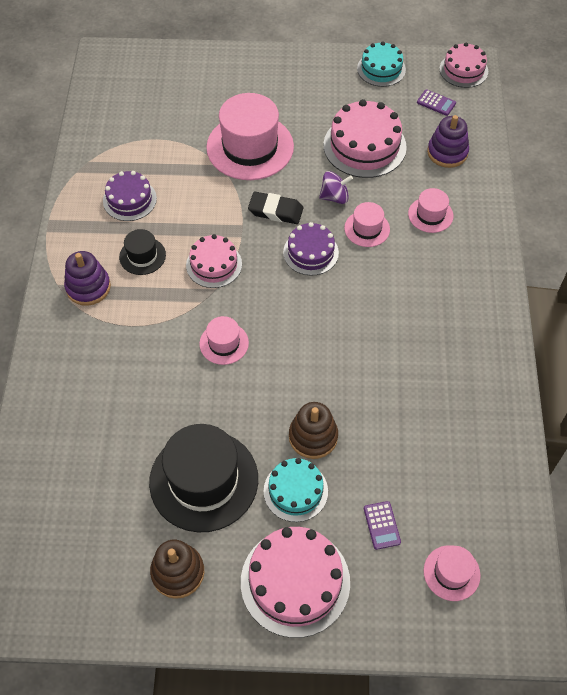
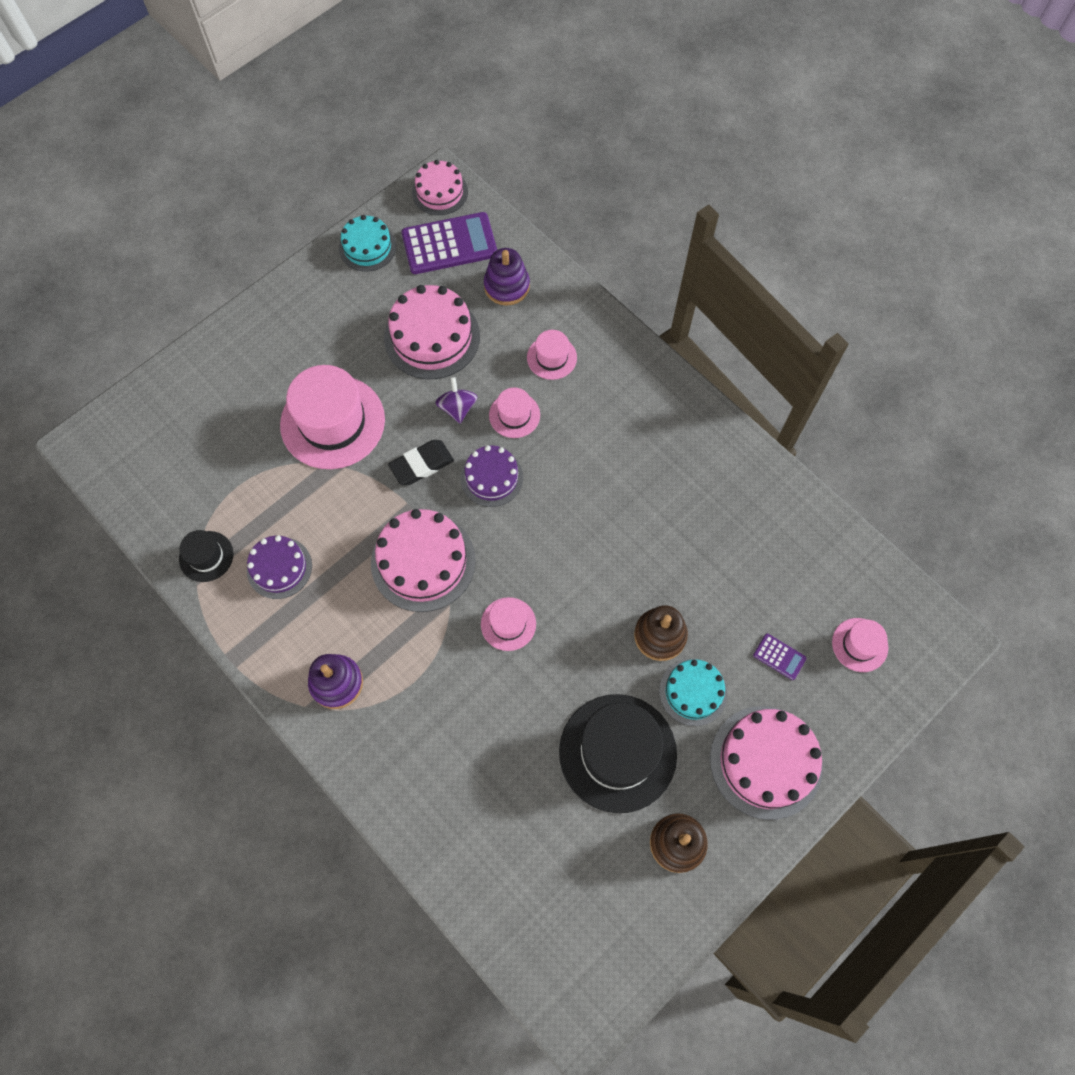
camera: 45 degrees left, 10 degrees up
black hat [119,229,166,275] -> black hat moved to [179,530,233,582]
pink cake [186,234,242,288] -> pink cake [371,509,476,612], size x1.61
purple spinning top [319,171,353,204] -> purple spinning top turned 45 degrees counterclockwise [435,377,478,424]
purple calculator [417,89,456,116] -> purple calculator [401,212,497,274], size x2.21

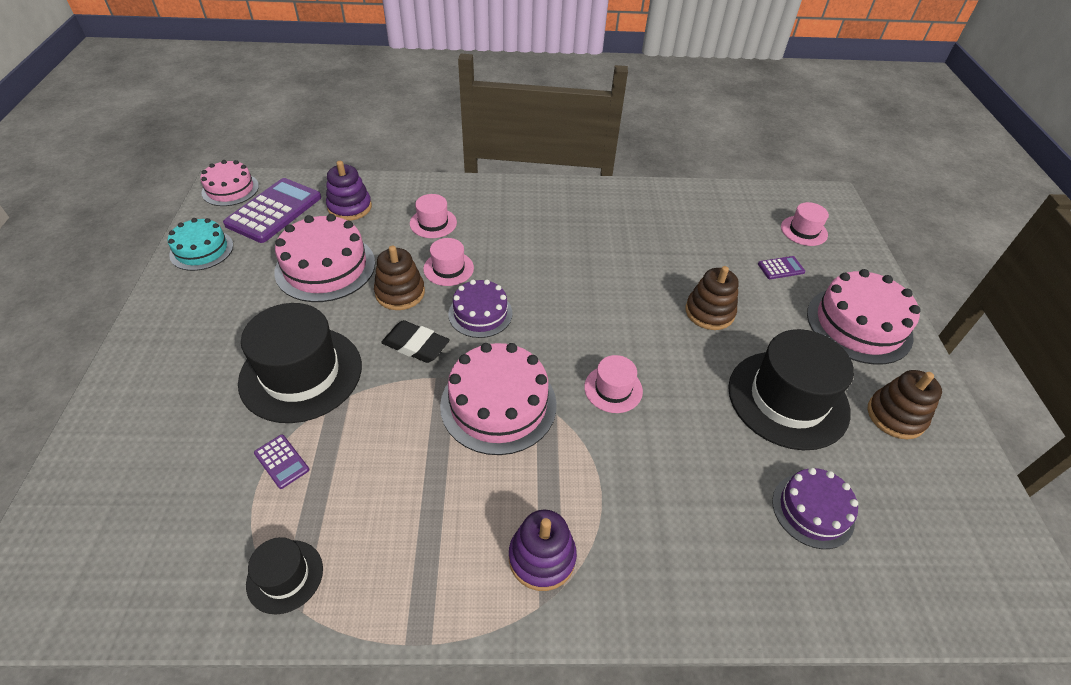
camera: 50 degrees left, 20 degrees down
purple cake [247,535,312,599] -> purple cake moved to [772,468,858,549]
pink hat [280,365,385,469] -> black hat [238,303,362,423]
black eraser [388,440,454,485] -> black eraser turned 75 degrees counterclockwise [381,320,450,363]
purple spinning top [435,377,478,424] -> brown stacking toy [374,246,425,310]
turquoise cake [659,659,727,726] -> none
none -> purple calculator [254,435,309,489]

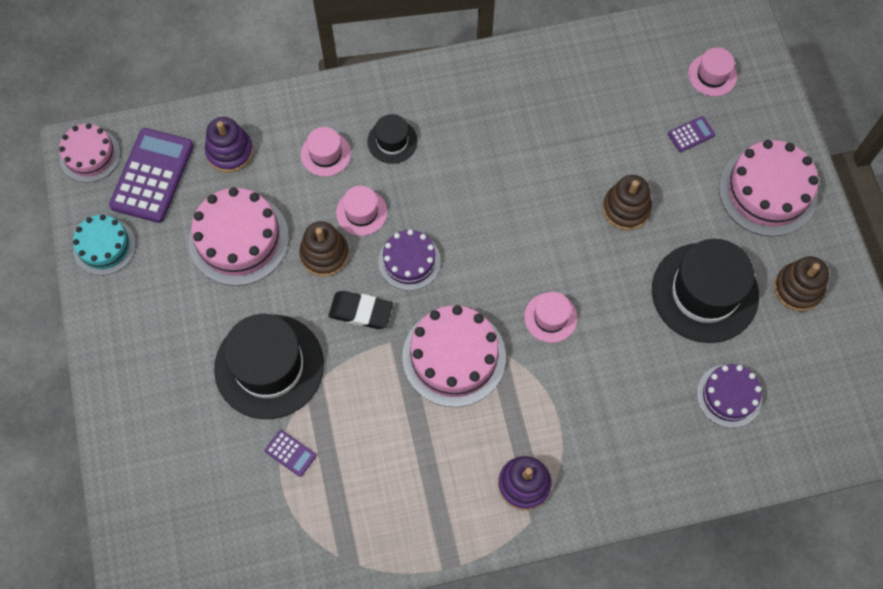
camera: 10 degrees left, 20 degrees up
black hat [246,537,323,614] -> black hat moved to [367,114,417,164]

